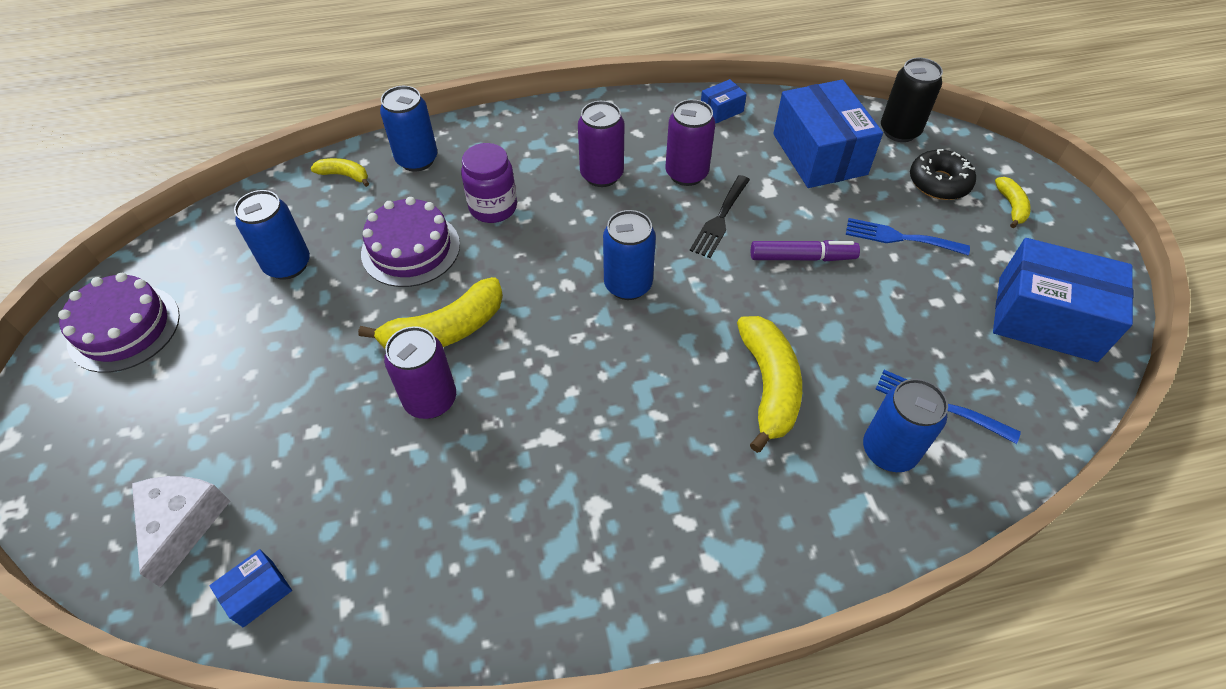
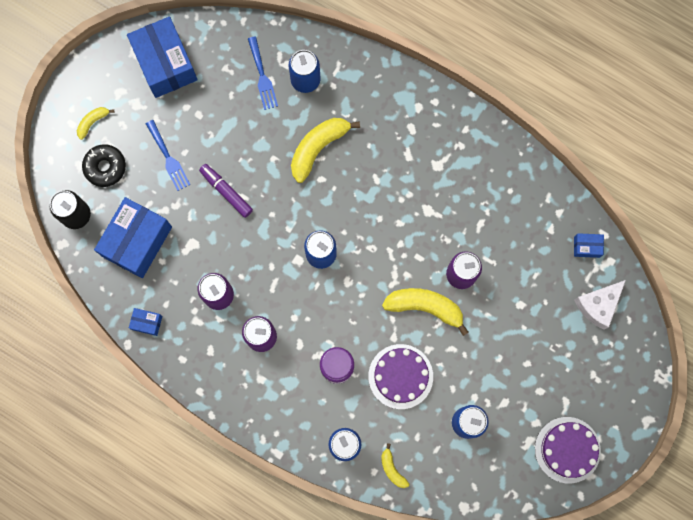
camera: 135 degrees left, 25 degrees up
black fork [690,175,750,258] -> none

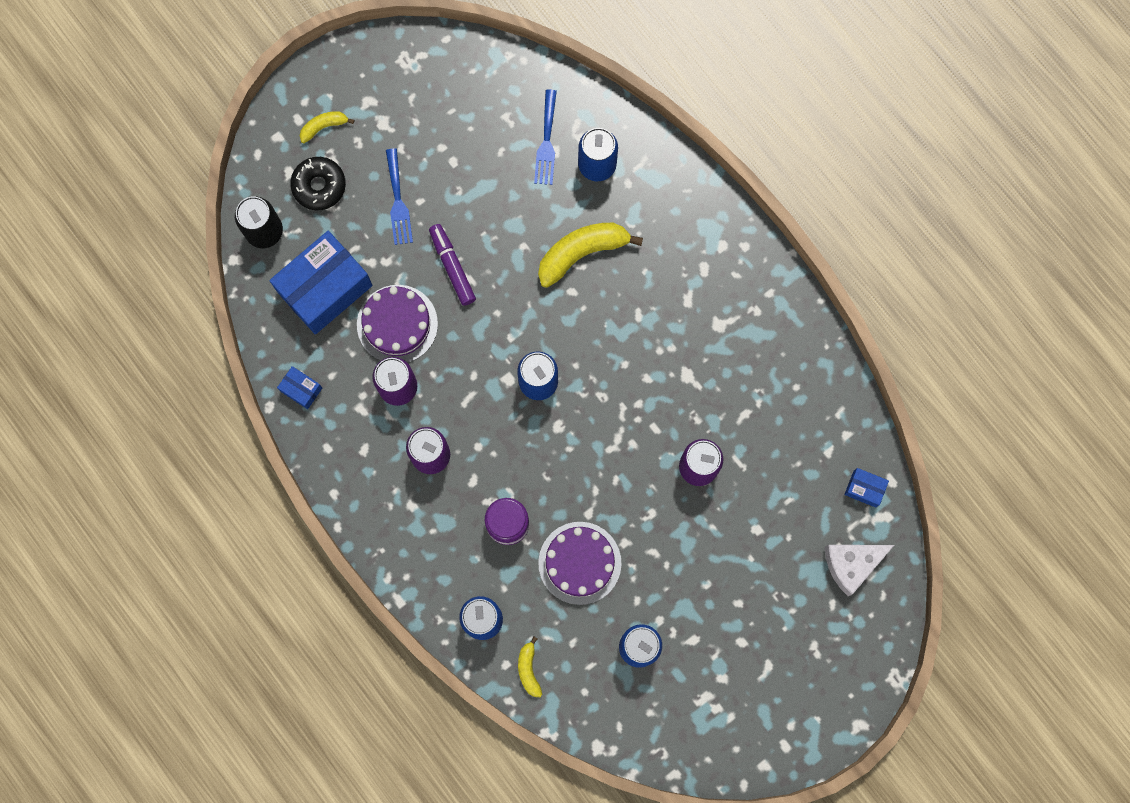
camera: 20 degrees right, 0 degrees up
blue box [127,16,197,98] -> none
yellow banana [382,288,469,336] -> none
purple cake [535,417,601,483] -> purple cake moved to [357,285,438,363]

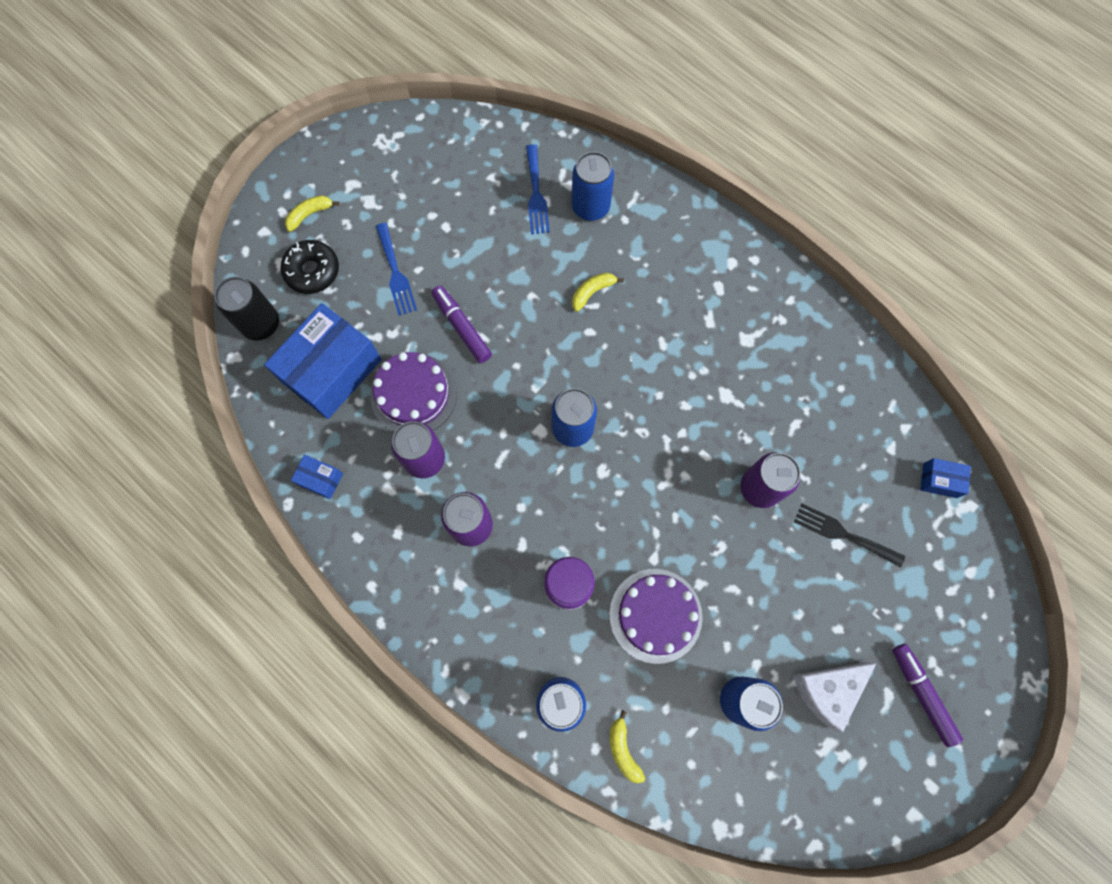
camera: 10 degrees left, 5 degrees down
yellow banana [538,223,643,288] -> yellow banana [572,273,624,312], size x0.52
white cheese [825,545,894,596] -> white cheese moved to [793,662,877,732]
none -> black fork [794,504,905,567]
none -> purple marker [892,644,963,747]

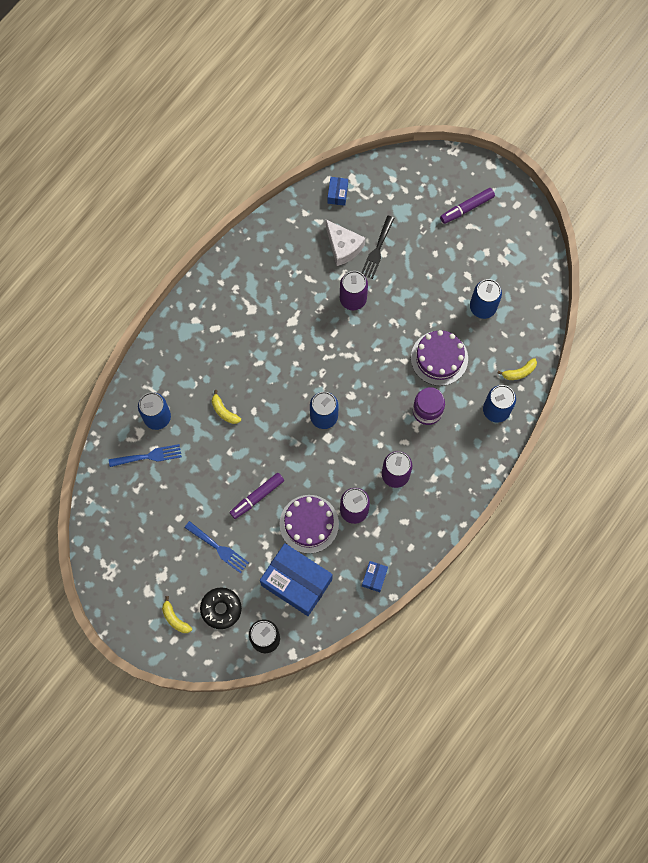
camera: 95 degrees left, 0 degrees up
blue fork [376,223,417,316] -> blue fork turned 60 degrees clockwise [184,521,249,573]
white cheese [793,662,877,732] -> white cheese moved to [326,220,365,266]

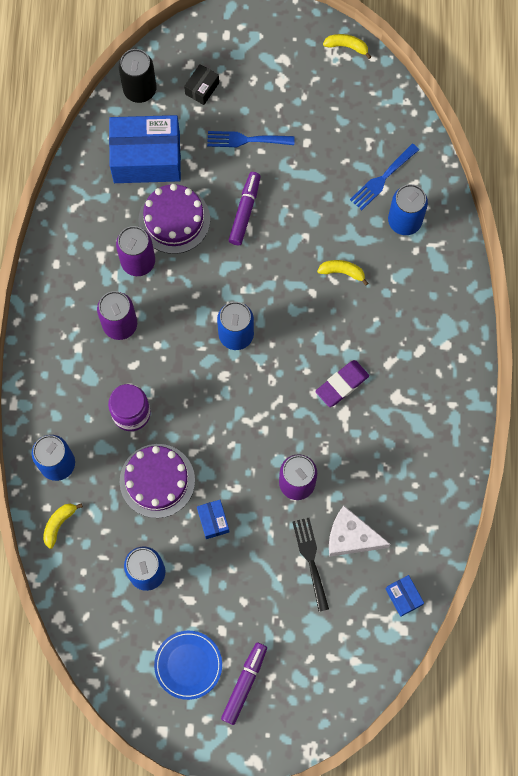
camera: 145 degrees right, 0 degrees up
yellow banana [162,596,192,633] -> yellow banana moved to [323,34,371,59]
black donut [200,587,242,629] -> black box [184,64,219,105]
blue box [362,561,388,592] -> blue box moved to [197,500,229,539]
none -> blue plate [154,631,222,700]
none -> purple eraser [315,360,369,407]

